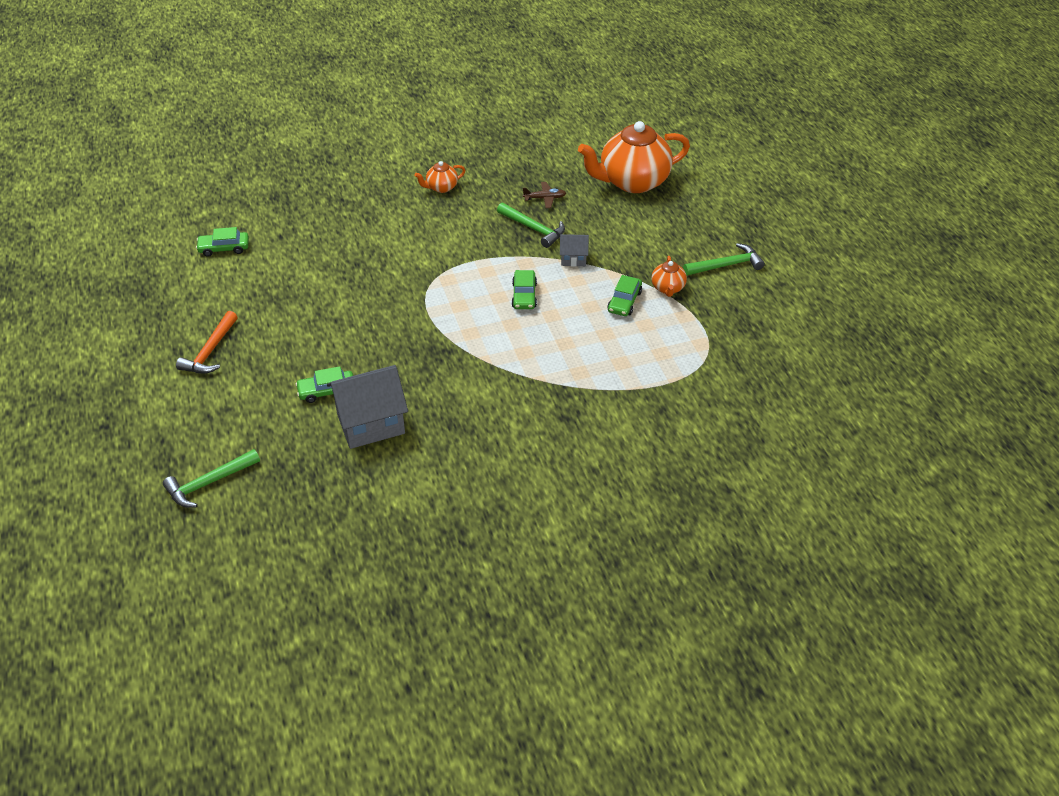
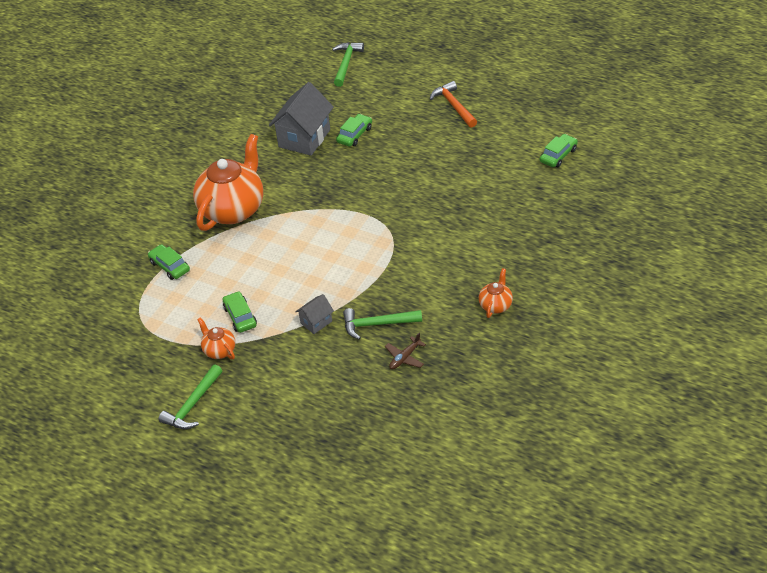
camera: 140 degrees right, 0 degrees up
green car [512,270,537,309] -> green car moved to [148,244,190,280]
orange teapot [578,121,690,193] -> orange teapot moved to [193,134,263,231]

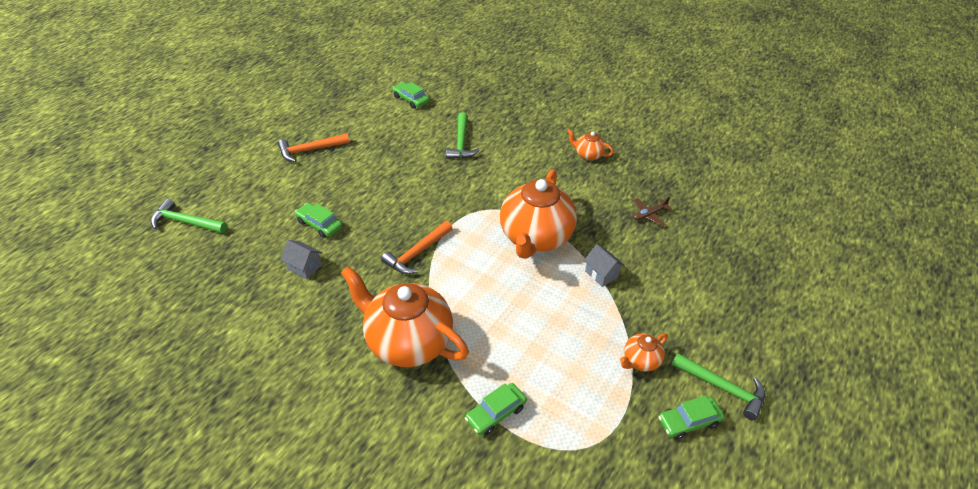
camera: 90 degrees left, 0 degrees up
green car [223,291,257,333] -> green car moved to [658,395,724,440]
grey house [269,82,334,156] -> grey house [280,240,323,279], size x0.50
green hammer [343,308,422,340] -> green hammer moved to [446,112,480,159]
brown plane [385,333,426,369] -> brown plane turned 105 degrees clockwise [633,197,672,226]
none -> orange hammer [381,221,453,274]
none -> orange teapot [500,169,577,259]

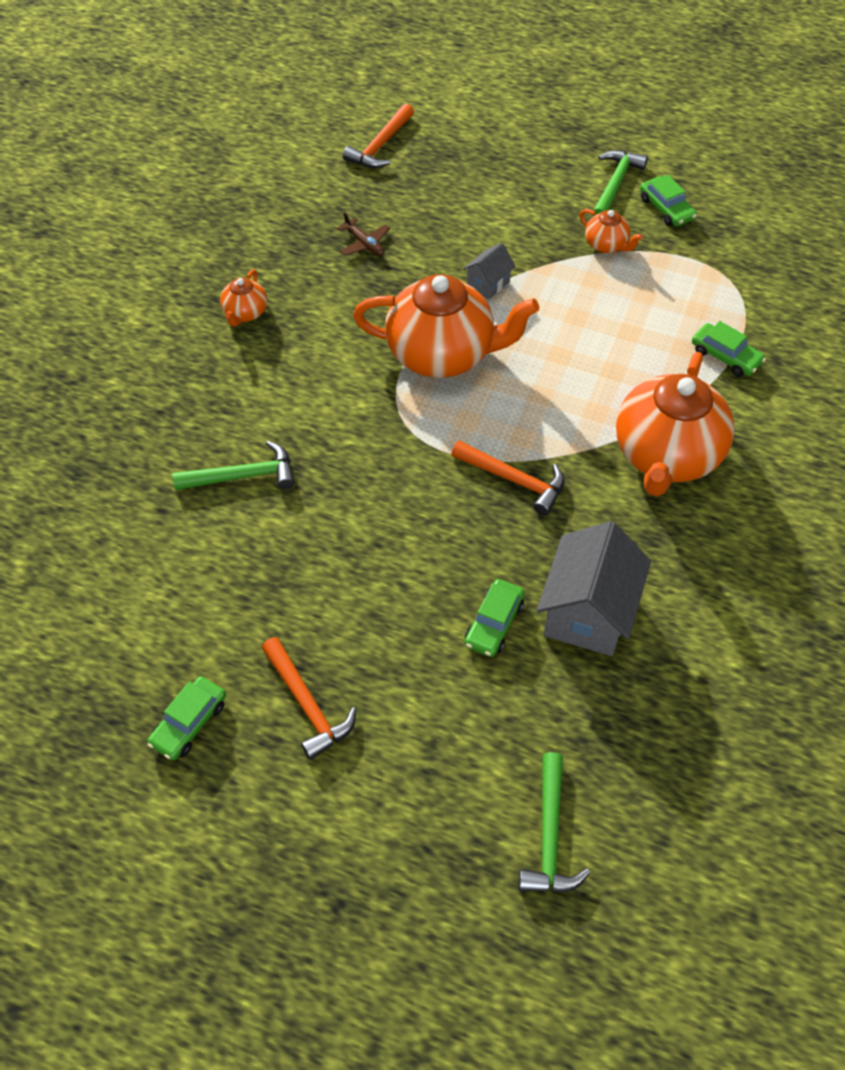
camera: 100 degrees left, 10 degrees up
grey house [280,240,323,279] -> grey house [537,521,651,656], size x2.01
green car [392,82,429,109] -> green car moved to [147,676,226,760]
none -> orange hammer [343,104,414,168]

